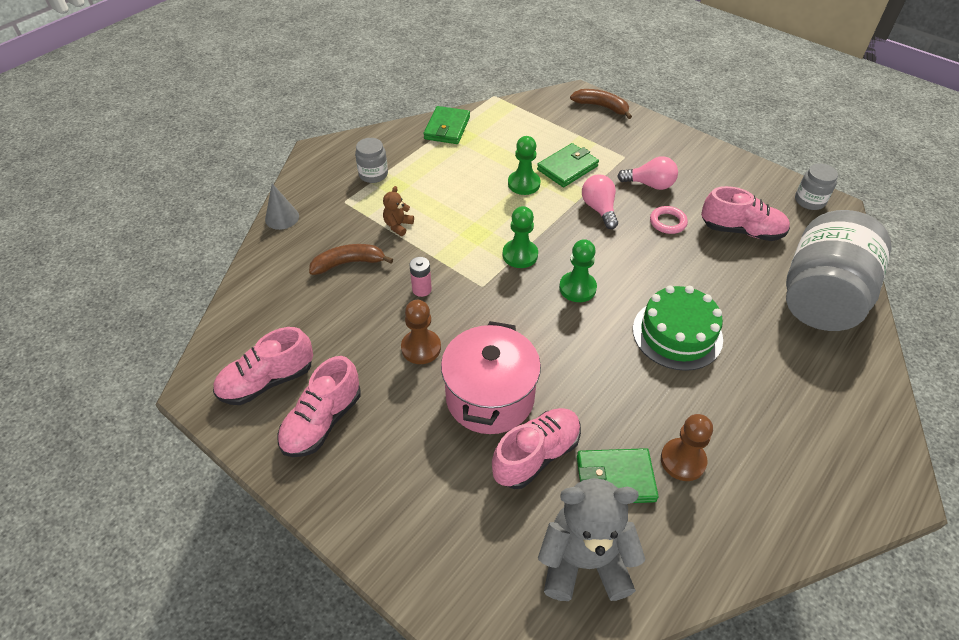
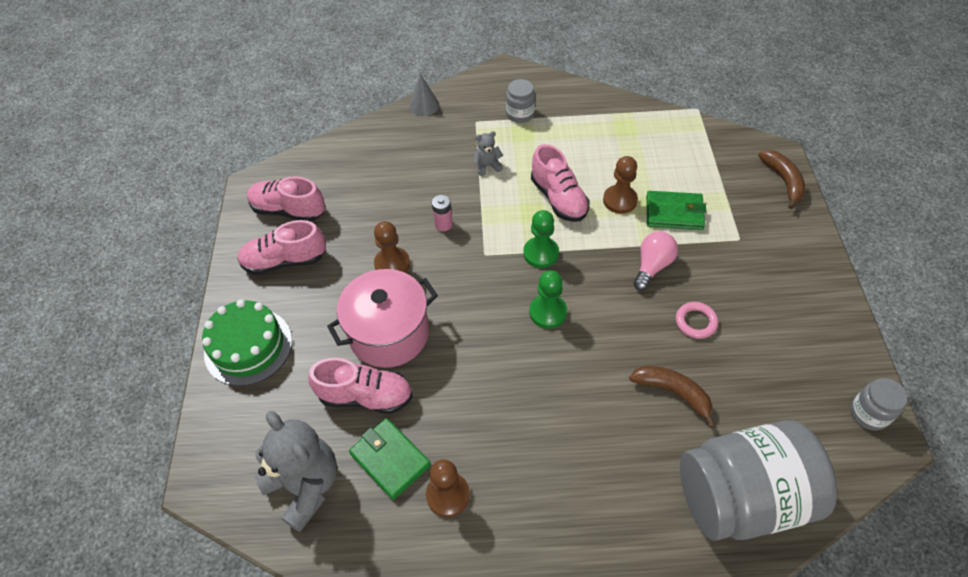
camera: 50 degrees right, 5 degrees up
brown banana [309,244,393,275] -> brown banana moved to [629,366,716,428]
brown teddy bear [383,186,414,236] -> grey teddy bear [473,131,503,176]
green wallet [423,106,470,144] -> none
green pawn [508,136,540,195] -> brown pawn [603,156,638,214]
pink light bulb [617,156,678,190] -> none
green cake [633,286,723,371] -> green cake moved to [202,299,292,386]
pink shoe [701,186,790,241] -> pink shoe moved to [531,144,590,222]

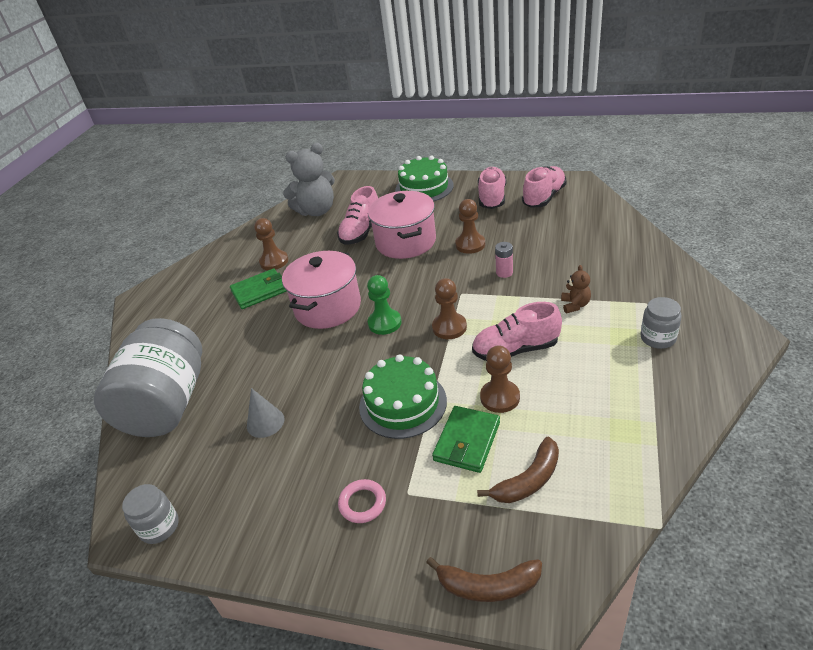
camera: 110 degrees right, 15 degrees down
green wallet [349,418,431,500] -> green wallet moved to [230,268,287,309]
grey cone [409,74,439,116] -> grey cone moved to [247,388,284,438]
grey teddy bear [473,131,503,176] -> brown teddy bear [561,265,591,313]
green pawn [523,210,559,268] -> brown pawn [432,278,467,339]
brown banana [629,366,716,428] -> brown banana moved to [477,437,559,503]
pink light bulb [633,231,678,291] -> green cake [359,354,447,439]
pink ring [676,302,718,339] -> pink ring moved to [338,479,386,523]
none -> pink pot [282,251,361,329]

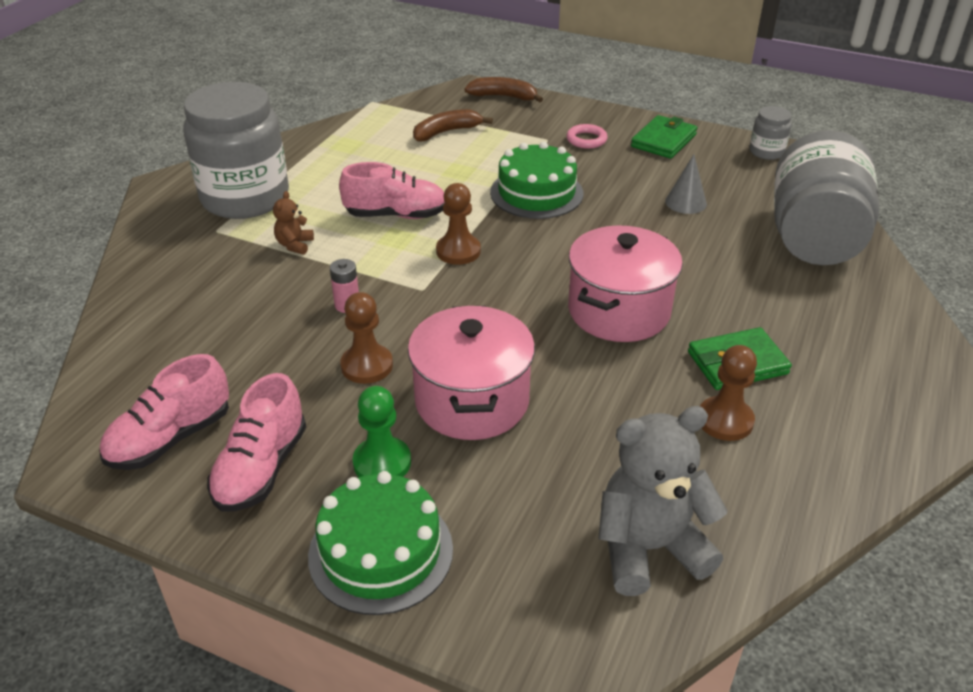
camera: 175 degrees left, 0 degrees up
pink shoe [337,186,378,245] -> none
green pawn [367,275,401,335] -> green pawn moved to [353,386,411,477]
green wallet [432,406,500,473] -> green wallet moved to [631,115,697,159]
brown pawn [480,345,520,413] -> none
grey jar [640,297,682,349] -> grey jar [183,82,289,219], size x2.32

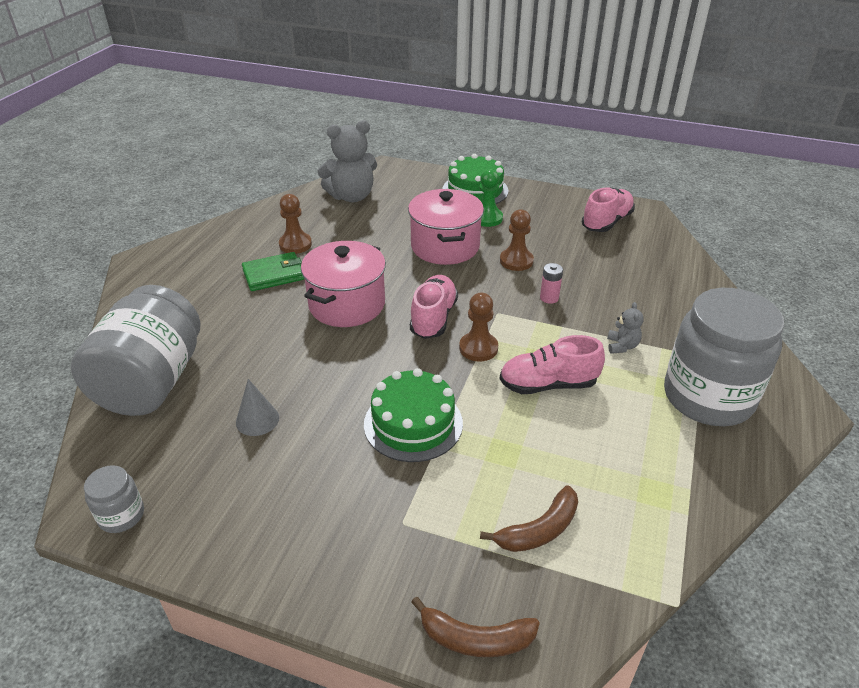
camera: 175 degrees right, 0 degrees up
pink shoe [207,373,306,511] -> pink shoe moved to [410,275,458,339]
brown teddy bear [273,191,314,255] -> grey teddy bear [607,302,644,354]
pink ring [567,124,608,149] -> none
green wallet [631,115,697,159] -> none

